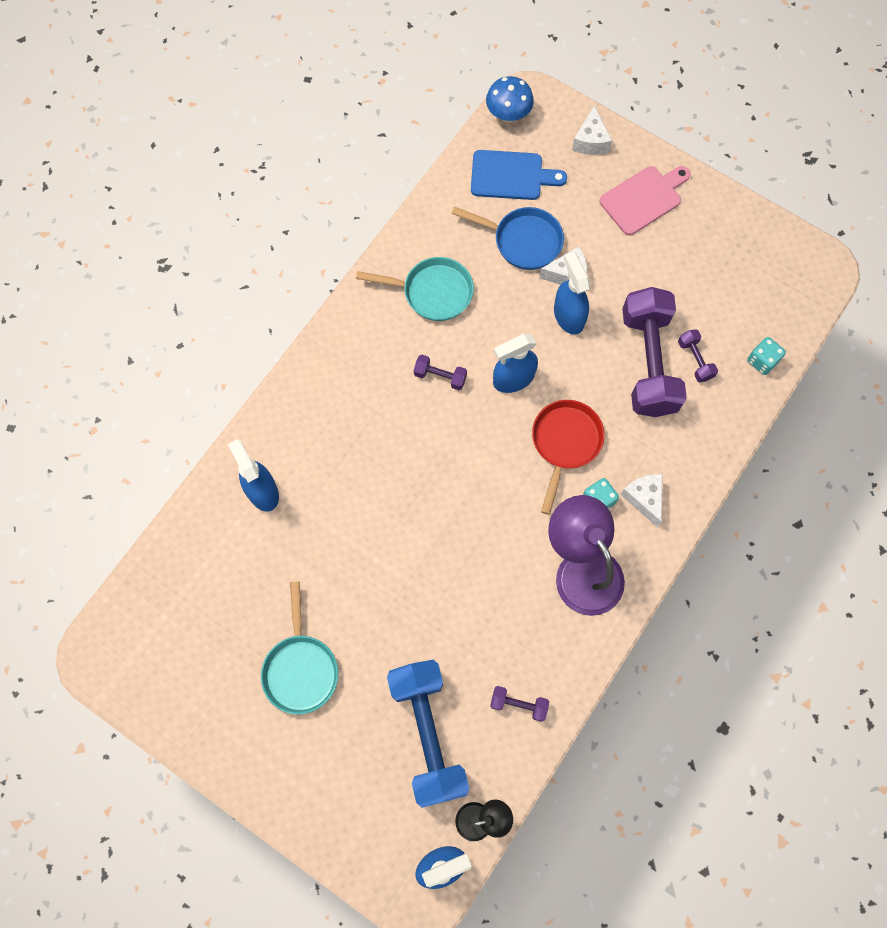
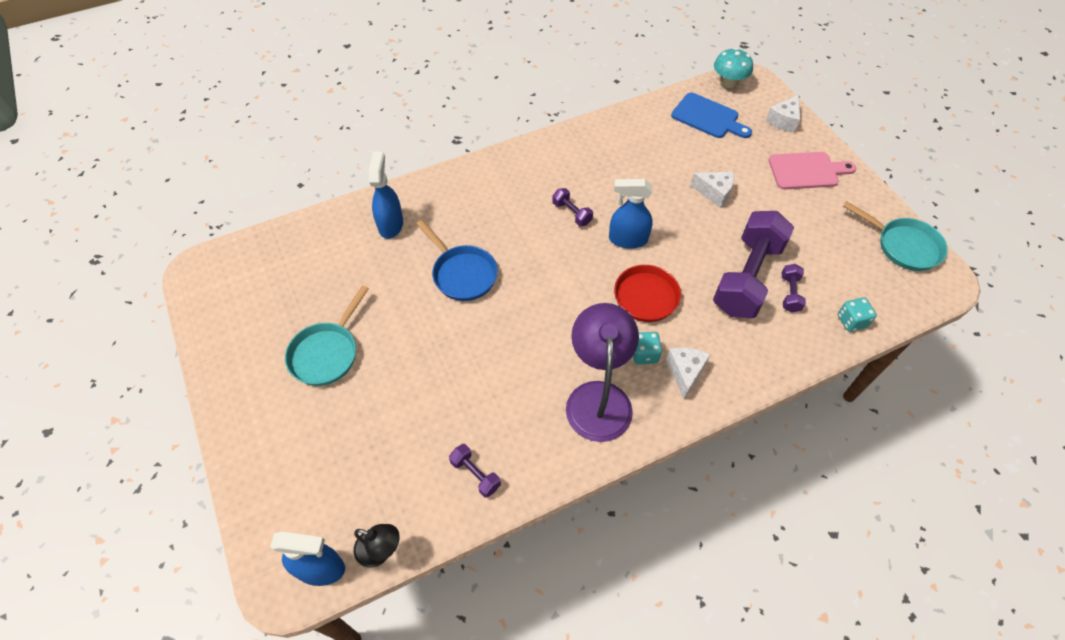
camera: 30 degrees right, 15 degrees down
turquoise pan [356,257,474,321] -> turquoise pan moved to [843,201,948,271]
blue dumbbell [387,660,469,808] -> none
blue pan [451,207,564,270] -> blue pan moved to [416,220,498,301]
blue mushroom [486,76,534,123] -> turquoise mushroom [714,48,753,88]
blue spray bottle [554,252,590,335] -> none

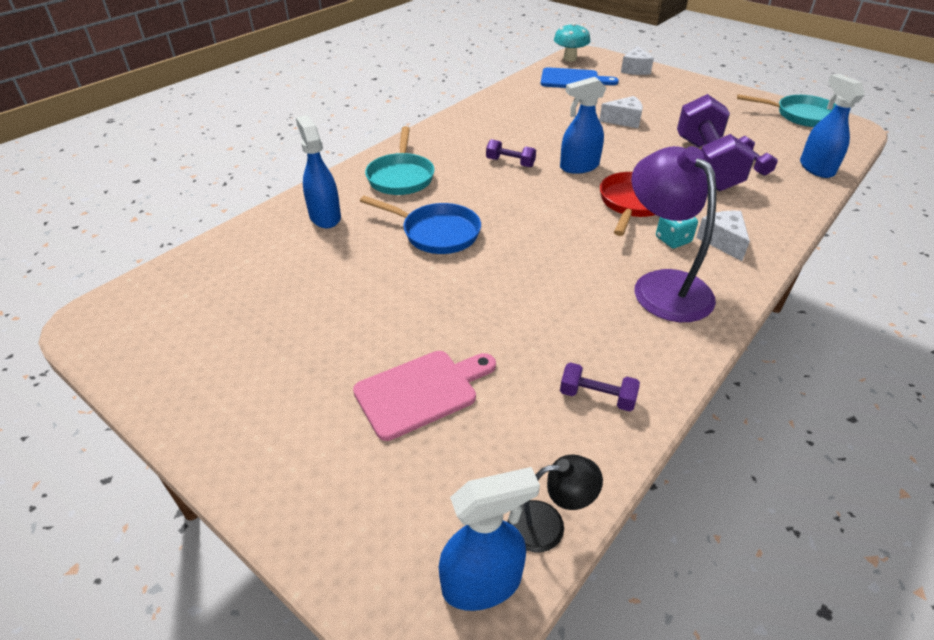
camera: 25 degrees left, 15 degrees down
turquoise pan [285,285,369,386] -> turquoise pan moved to [365,126,435,195]
pink cutting board [769,152,856,190] -> pink cutting board moved to [353,351,496,441]
turquoise dice [838,297,877,332] -> blue spray bottle [800,74,865,178]

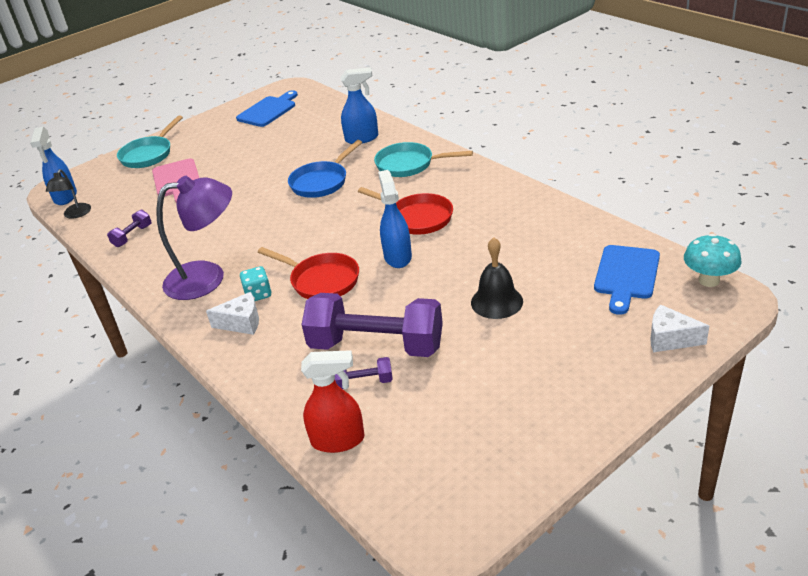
camera: 105 degrees right, 5 degrees down
purple dumbbell [486,139,536,167] -> red pan [358,187,453,235]
white cheese [599,96,643,128] -> black bell [471,237,523,319]
turquoise pan [737,94,836,127] -> turquoise pan moved to [117,116,183,168]
blue spray bottle [800,74,865,178] -> red spray bottle [301,350,365,453]
none -> blue cutting board [236,90,298,127]

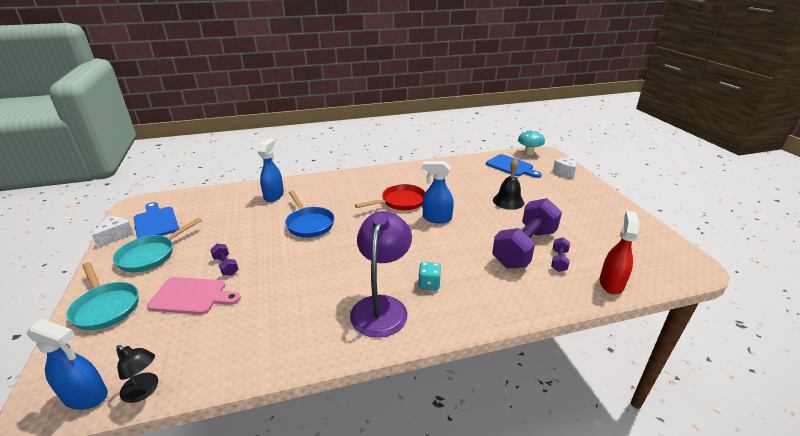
camera: 70 degrees left, 5 degrees down
purple dumbbell [107,210,151,247] -> purple dumbbell moved to [210,244,239,276]
white cheese [206,292,259,335] -> white cheese moved to [92,216,134,248]
red pan [258,247,359,299] -> none
turquoise pan [374,142,473,177] -> turquoise pan moved to [113,218,202,272]

